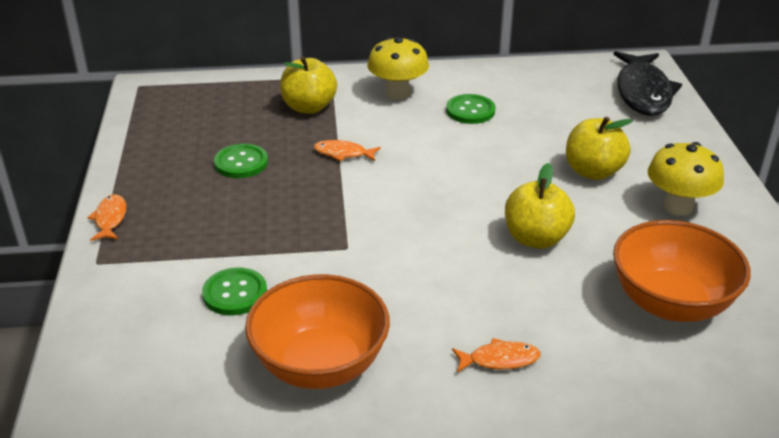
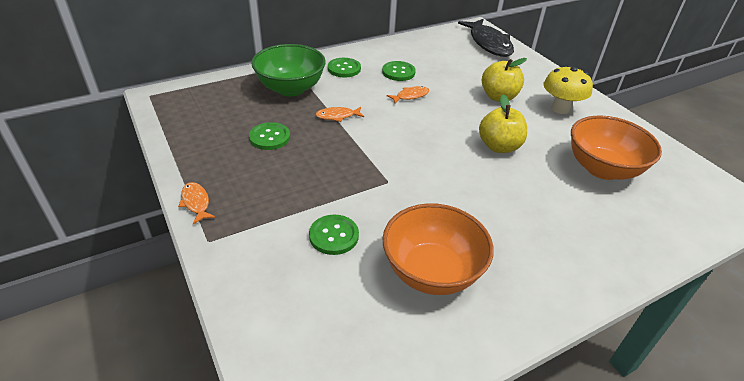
camera: 25 degrees left, 5 degrees up
yellow apple [280,56,337,114] -> green bowl [251,44,326,96]
yellow mushroom [367,37,429,100] -> green button [328,58,361,77]
orange fish [452,338,541,373] -> orange fish moved to [386,86,429,104]

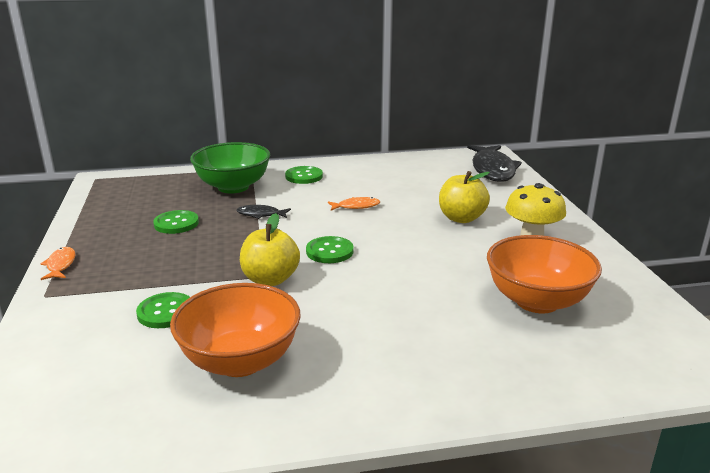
camera: 20 degrees right, 15 degrees down
orange fish [315,107,364,122] -> black fish [237,205,291,219]
green button [382,61,416,81] -> green button moved to [306,236,354,263]
yellow apple [479,94,527,153] -> yellow apple moved to [240,213,300,286]

